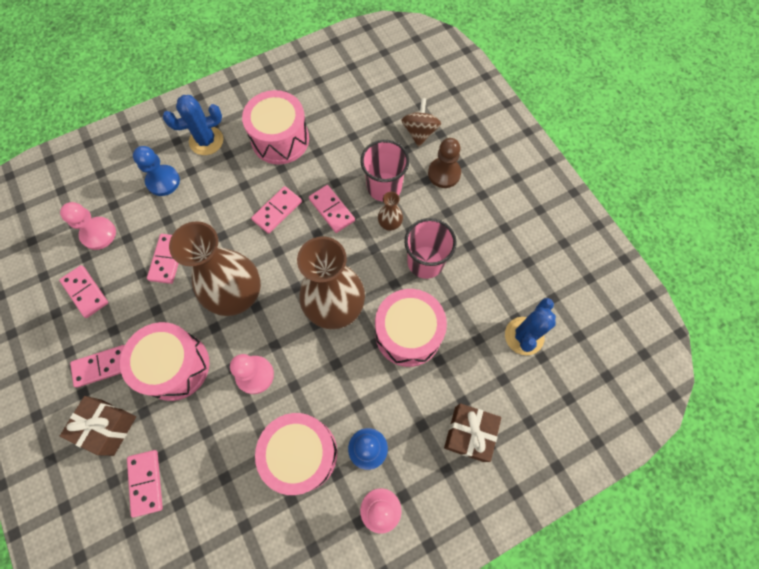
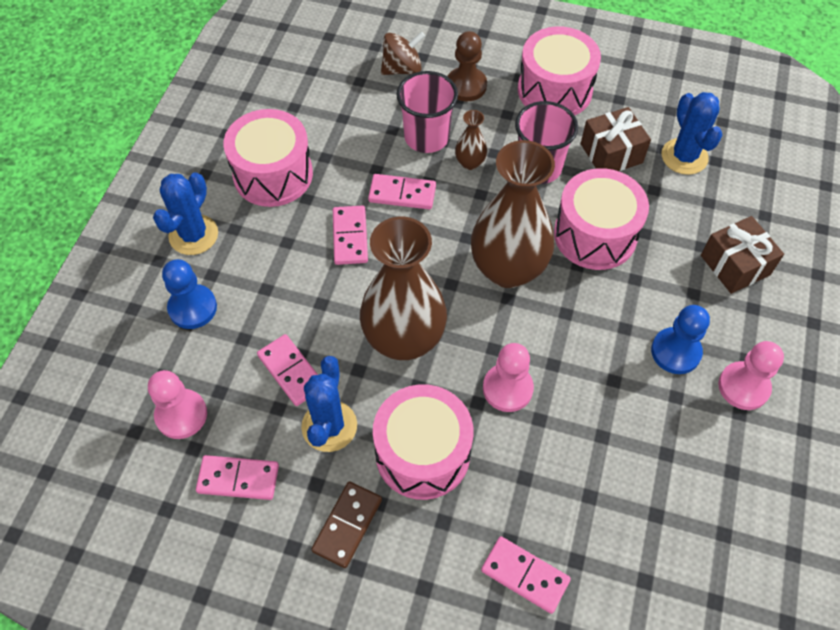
camera: 45 degrees left, 10 degrees down
brown gift [60,396,136,456] -> brown gift moved to [581,107,651,171]
pink domino [70,345,125,388] -> brown domino [311,481,382,568]
pink drum [255,413,337,495] -> pink drum moved to [518,26,601,115]
brown spinning top [402,98,441,147] -> brown spinning top turned 105 degrees clockwise [381,31,425,75]
none -> blue cactus [301,356,357,452]

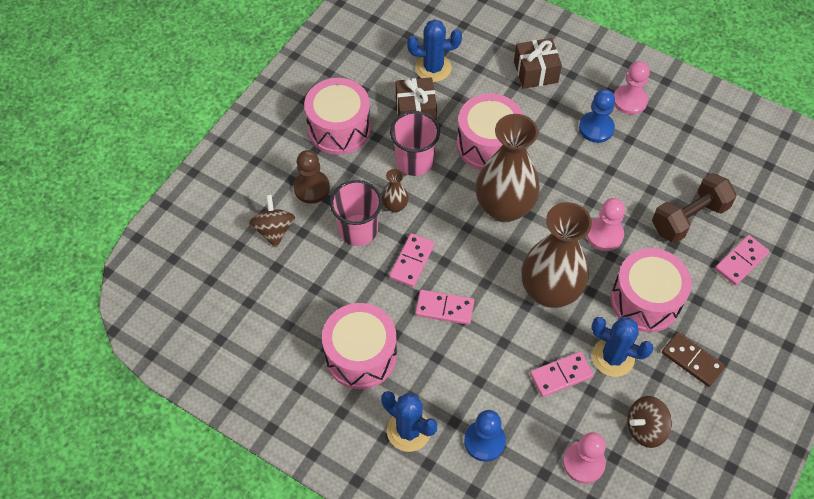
camera: 75 degrees left, 0 degrees up
pink domino [196,455,279,500] -> brown spinning top [627,396,672,448]
none -> brown dumbbell [652,173,736,243]

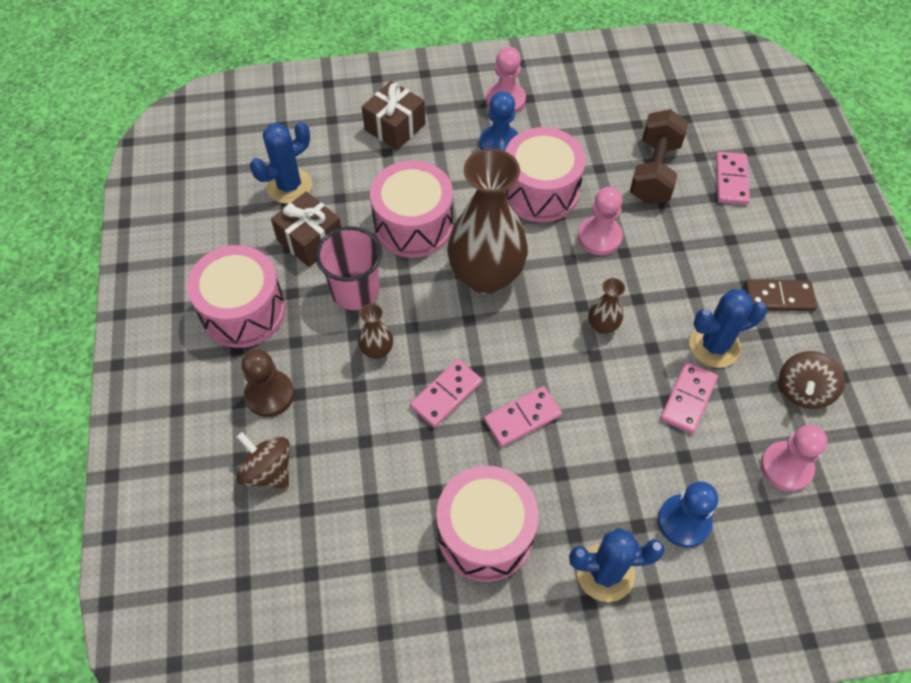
camera: 40 degrees left, 0 degrees up
pink cup [330,180,382,246] -> none
pink domino [389,233,435,287] -> pink domino turned 60 degrees clockwise [410,359,482,428]
brown vase [521,202,592,308] -> brown vase [588,278,625,334], size x0.43
pink drum [611,248,692,332] -> pink drum moved to [505,127,586,222]

